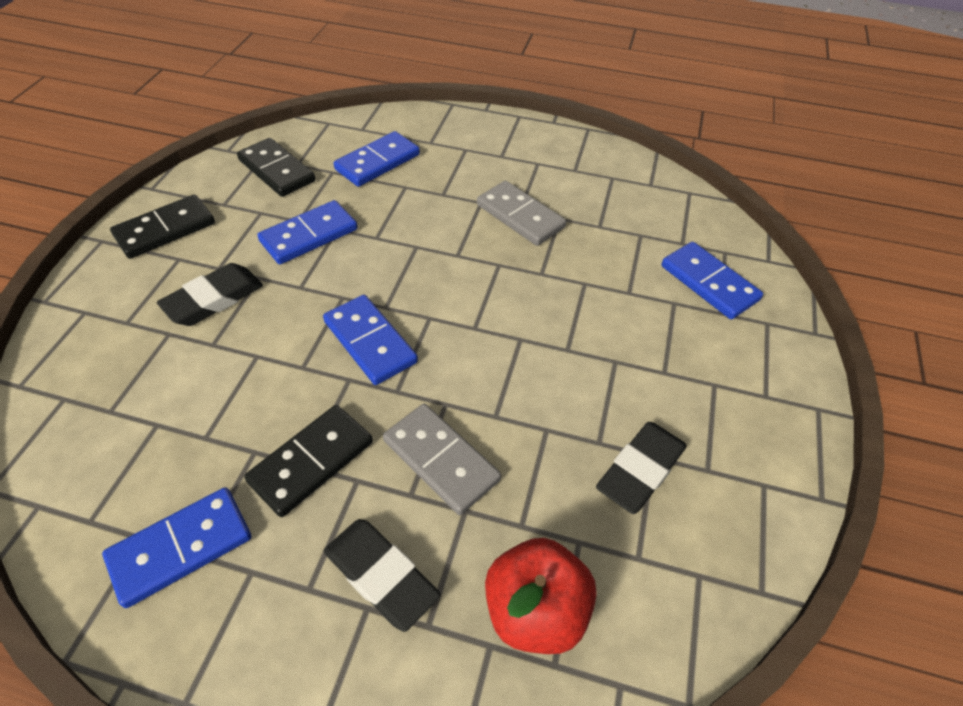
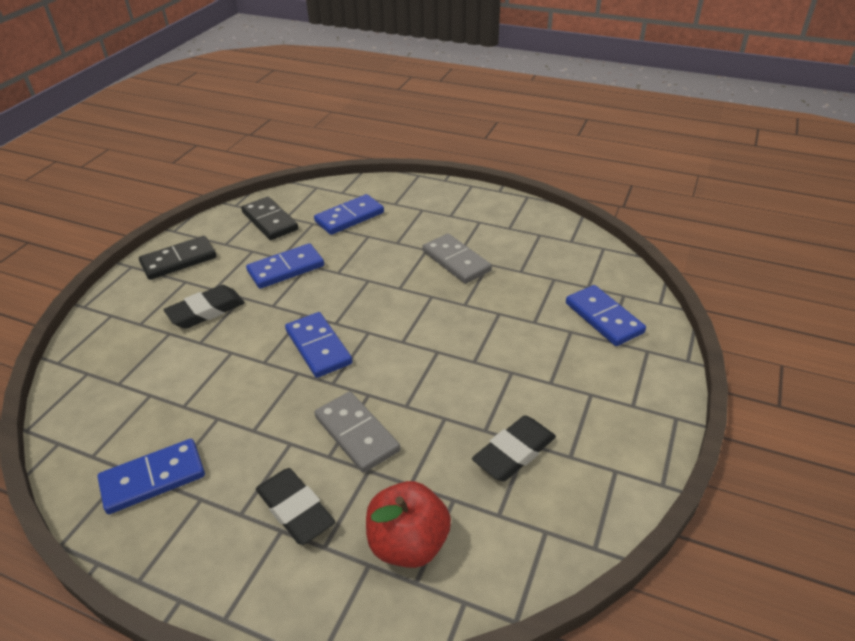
camera: 10 degrees right, 10 degrees down
black domino [244,405,373,517] -> none

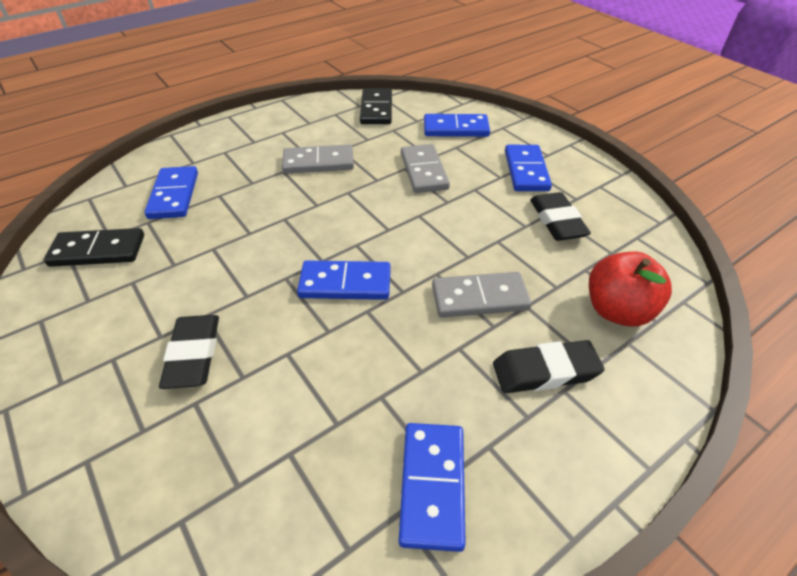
camera: 60 degrees left, 5 degrees up
black domino [139,236,216,280] -> black domino moved to [360,88,392,124]
blue domino [246,243,324,289] -> blue domino moved to [505,145,552,191]
none -> grey domino [401,144,450,193]

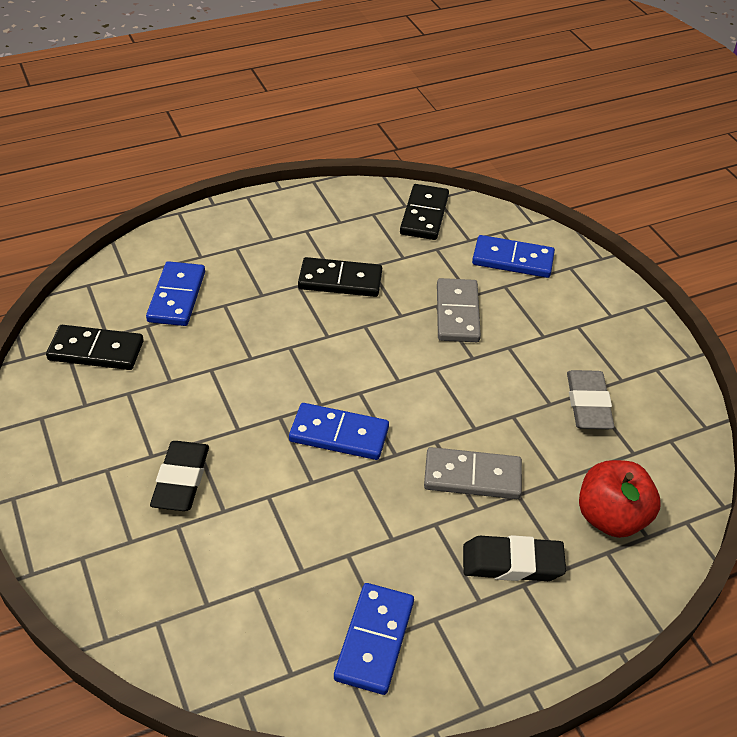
camera: 10 degrees right, 0 degrees up
grey domino [282,144,354,174] -> black domino [298,257,382,297]
blue domino [505,145,552,191] -> none
black eraser [530,192,591,241] -> grey eraser [567,370,615,429]

